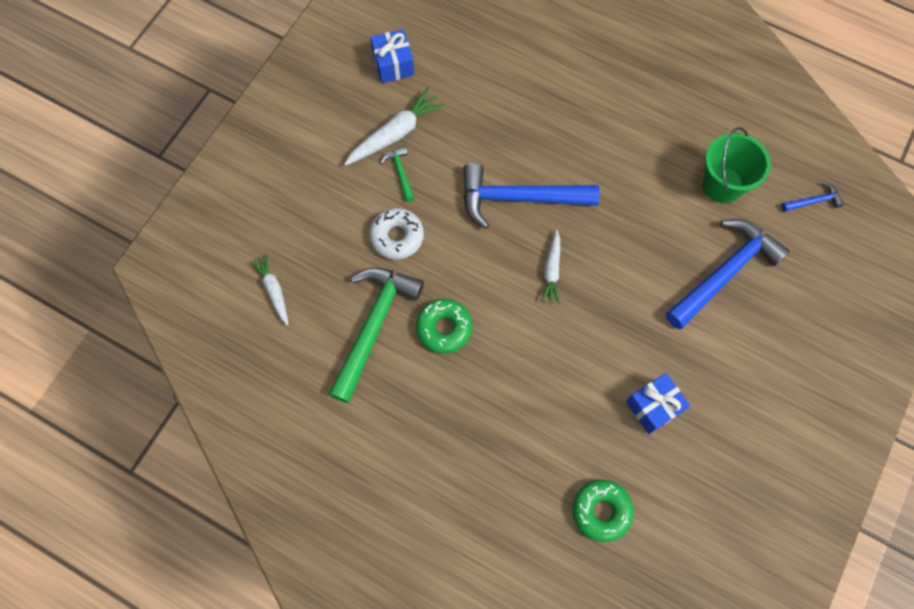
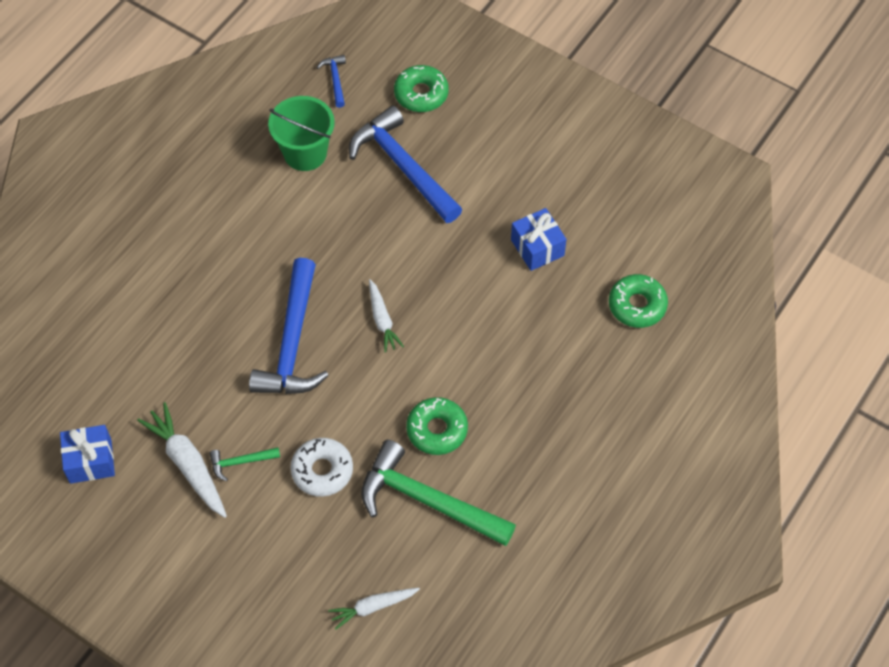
camera: 85 degrees left, 10 degrees down
white carrot [541,230,560,304] -> white carrot turned 60 degrees clockwise [369,279,404,353]
none -> green donut [394,65,449,112]

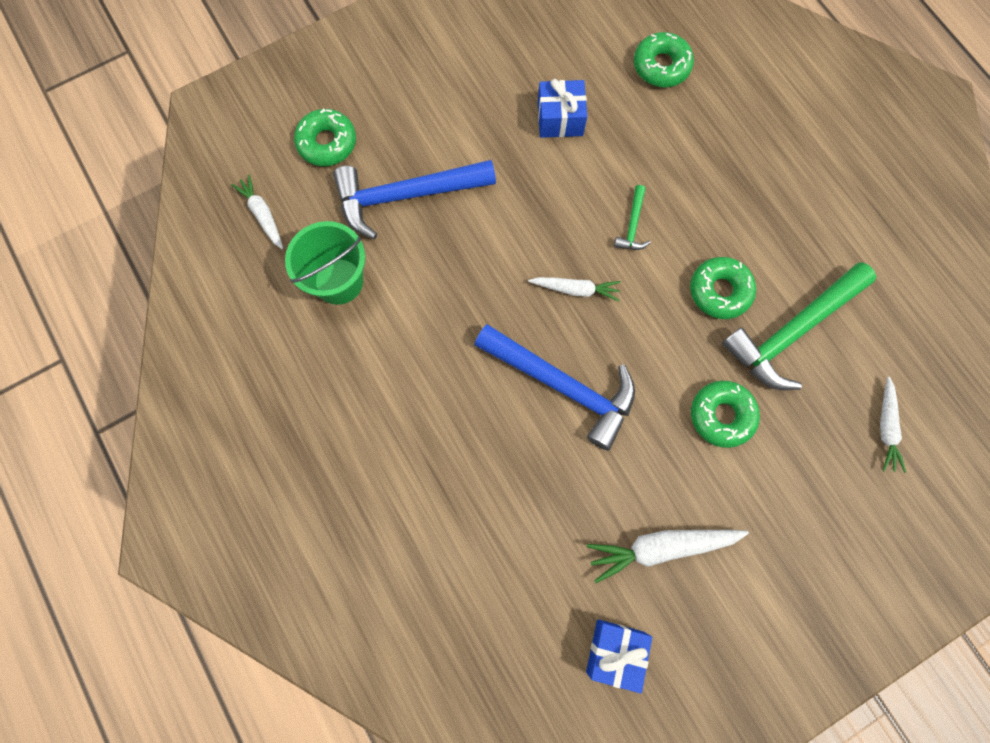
camera: 65 degrees left, 15 degrees up
green hammer [209,447,280,481] -> green hammer moved to [614,185,651,250]
white donut [290,438,353,497] -> green donut [691,381,760,448]
blue hammer [316,55,346,108] -> white carrot [231,175,283,249]

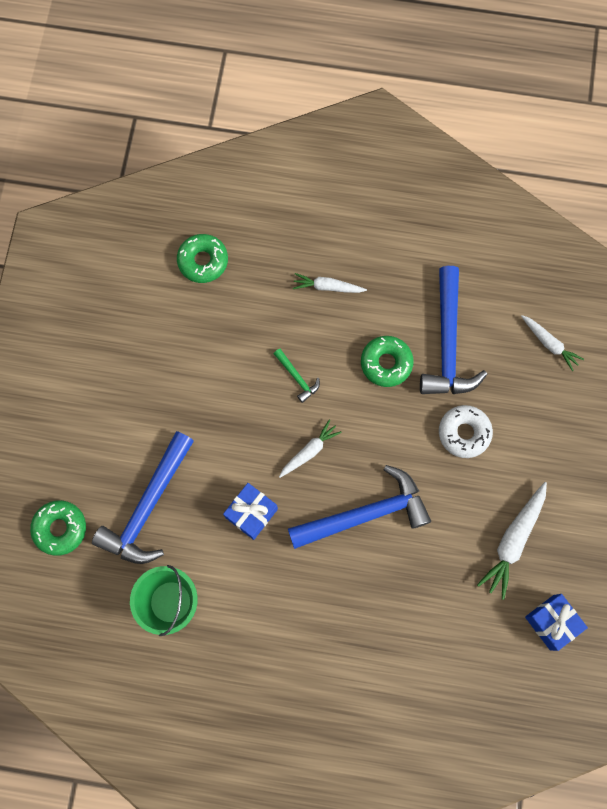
camera: 50 degrees left, 0 degrees up
white carrot [231,175,283,249] -> white carrot moved to [293,273,367,293]
blue gift [538,79,587,138] -> blue gift moved to [223,483,278,540]
green donut [691,381,760,448] -> white donut [439,405,493,458]
green hammer [722,262,877,390] -> blue hammer [420,266,487,394]

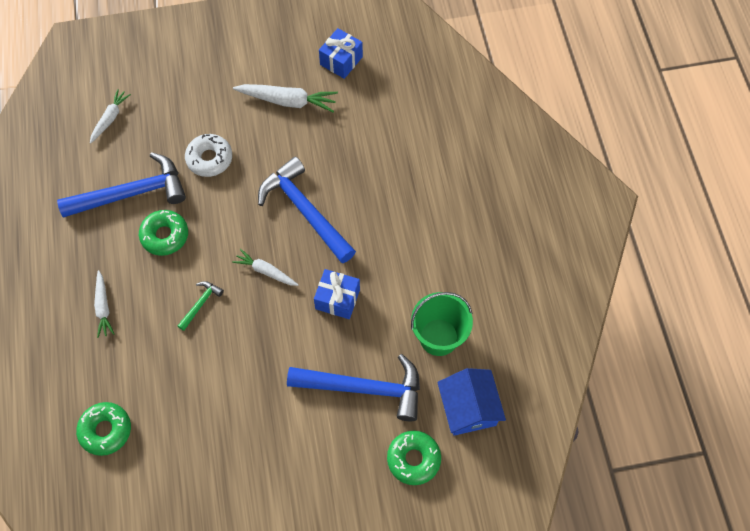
camera: 110 degrees left, 10 degrees down
none -> blue house [437,368,506,436]

